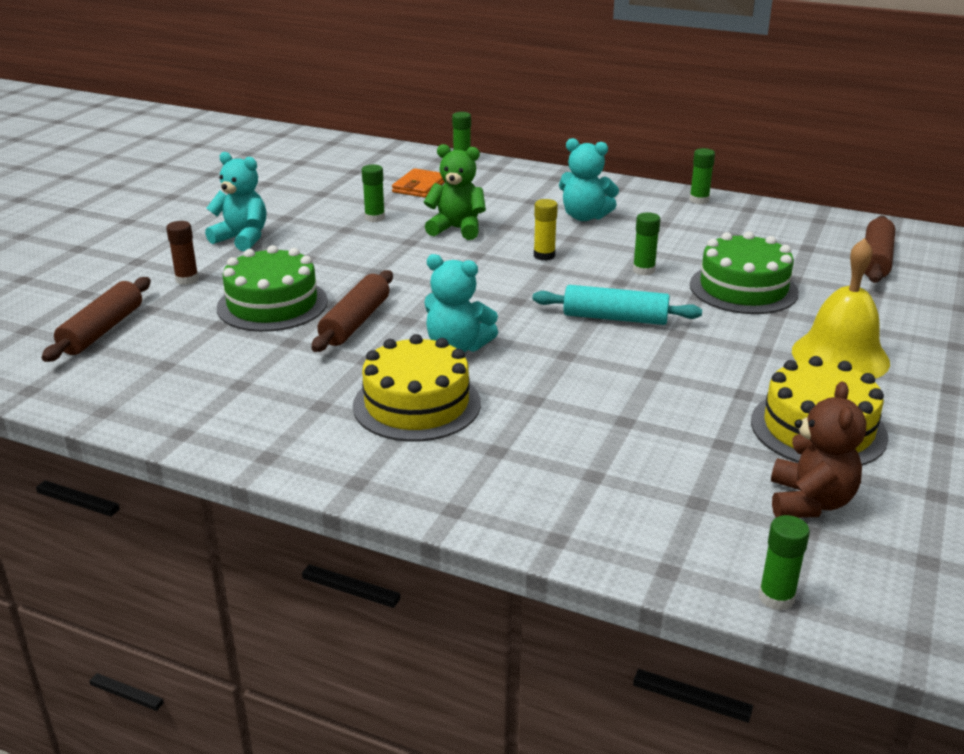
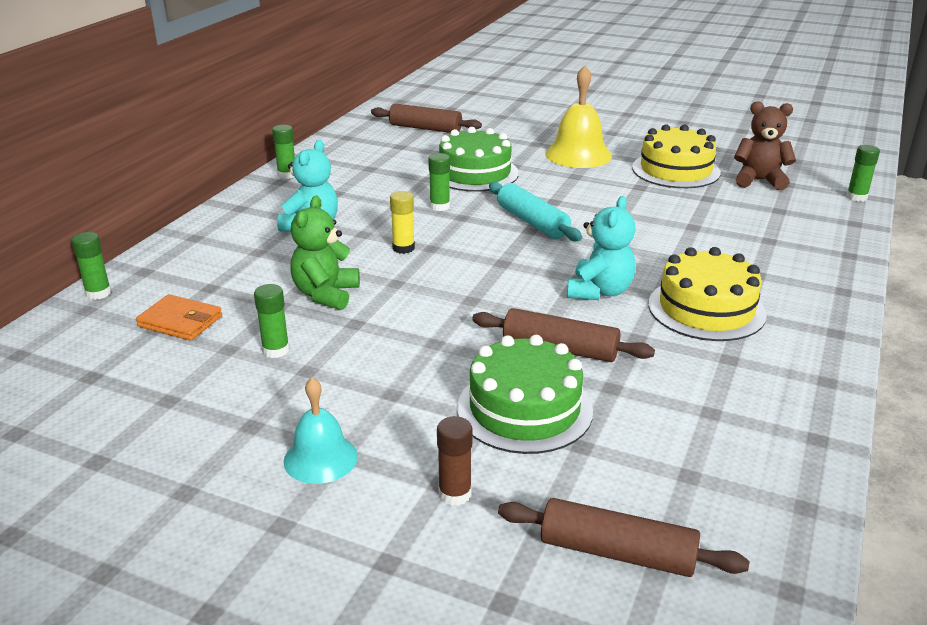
camera: 90 degrees left, 0 degrees up
turquoise teddy bear [205,152,267,251] -> turquoise bell [284,377,358,484]
turquoise rolling pin [533,285,702,325] -> turquoise rolling pin turned 45 degrees counterclockwise [489,182,582,241]

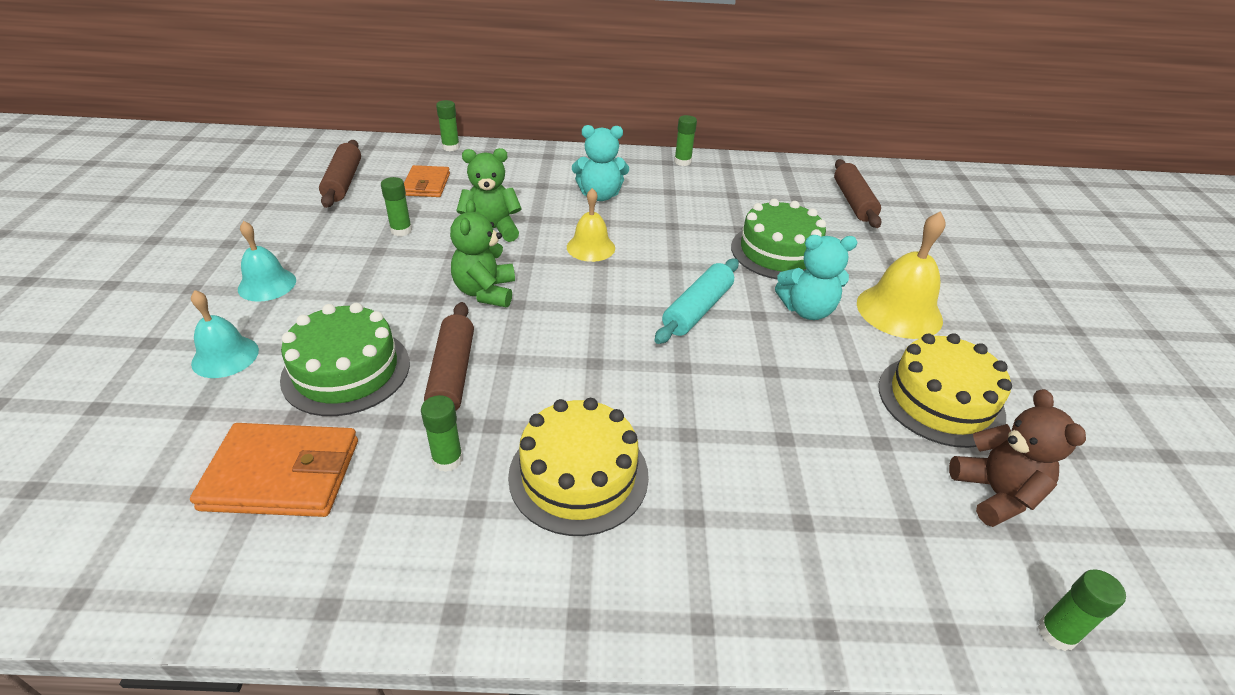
camera: 65 degrees right, 10 degrees up
yellow glue stick [390,191,415,254] -> yellow bell [567,188,615,262]
green glue stick [429,153,450,211] -> green glue stick moved to [421,395,463,472]
brown glue stick [437,416,473,506] -> turquoise bell [191,290,259,378]
brown rolling pin [498,498,749,577] -> brown rolling pin moved to [319,140,361,208]
turquoise teddy bear [567,196,636,300] -> turquoise teddy bear moved to [775,235,858,320]
none -> orange wallet [190,423,358,517]
none -> green teddy bear [450,200,515,307]

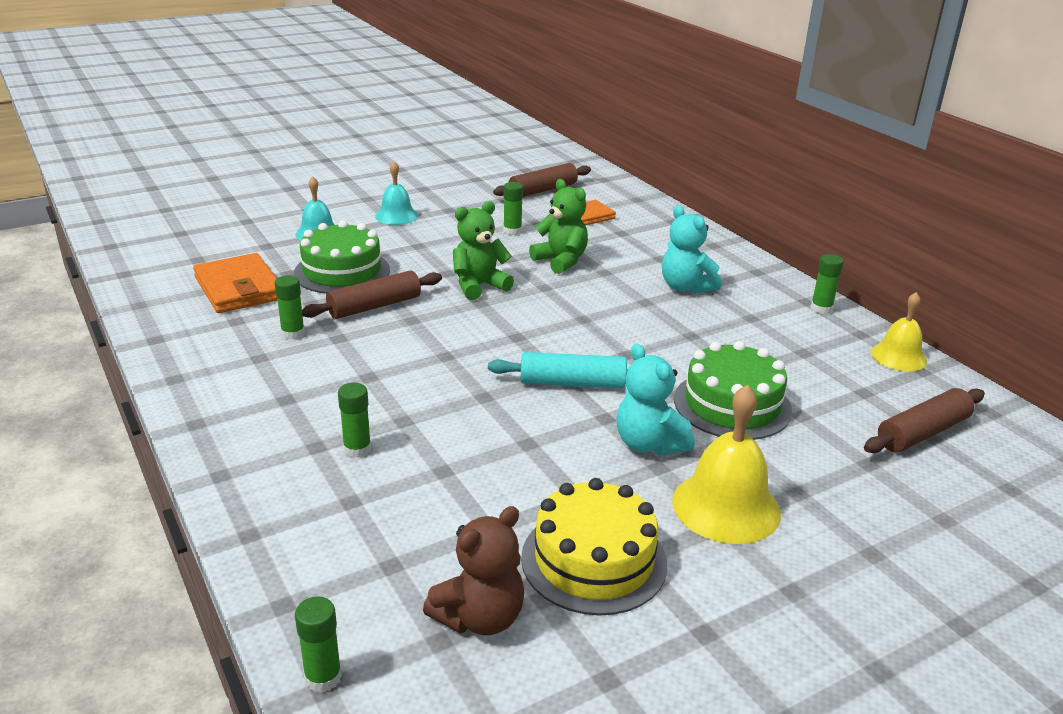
camera: 60 degrees right, 10 degrees down
green glue stick [436,100,460,151] -> green glue stick moved to [338,382,371,458]
yellow cake [508,398,649,536] -> none
yellow bell [567,188,615,262] -> yellow bell moved to [871,292,927,371]

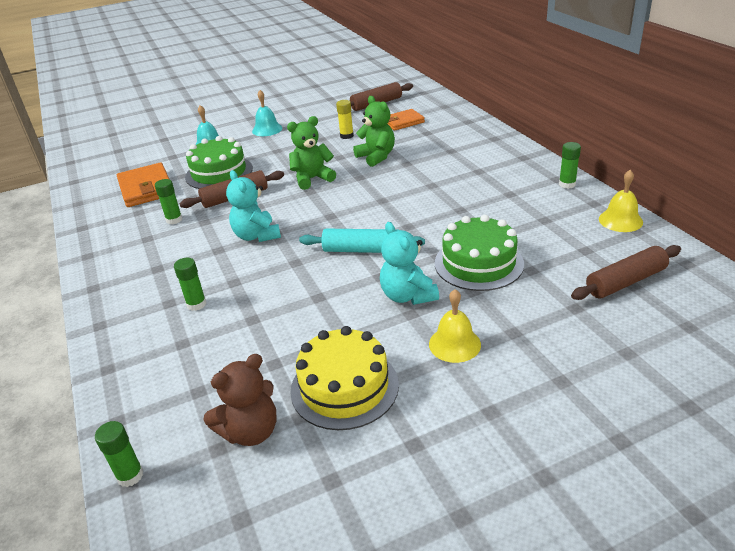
camera: 10 degrees right, 5 degrees up
green glue stick [503,182,523,235] -> yellow glue stick [336,100,354,139]
turquoise teddy bear [662,205,722,294] -> turquoise teddy bear moved to [226,170,281,242]
yellow bell [672,385,781,544] -> yellow bell [429,289,481,363], size x0.63

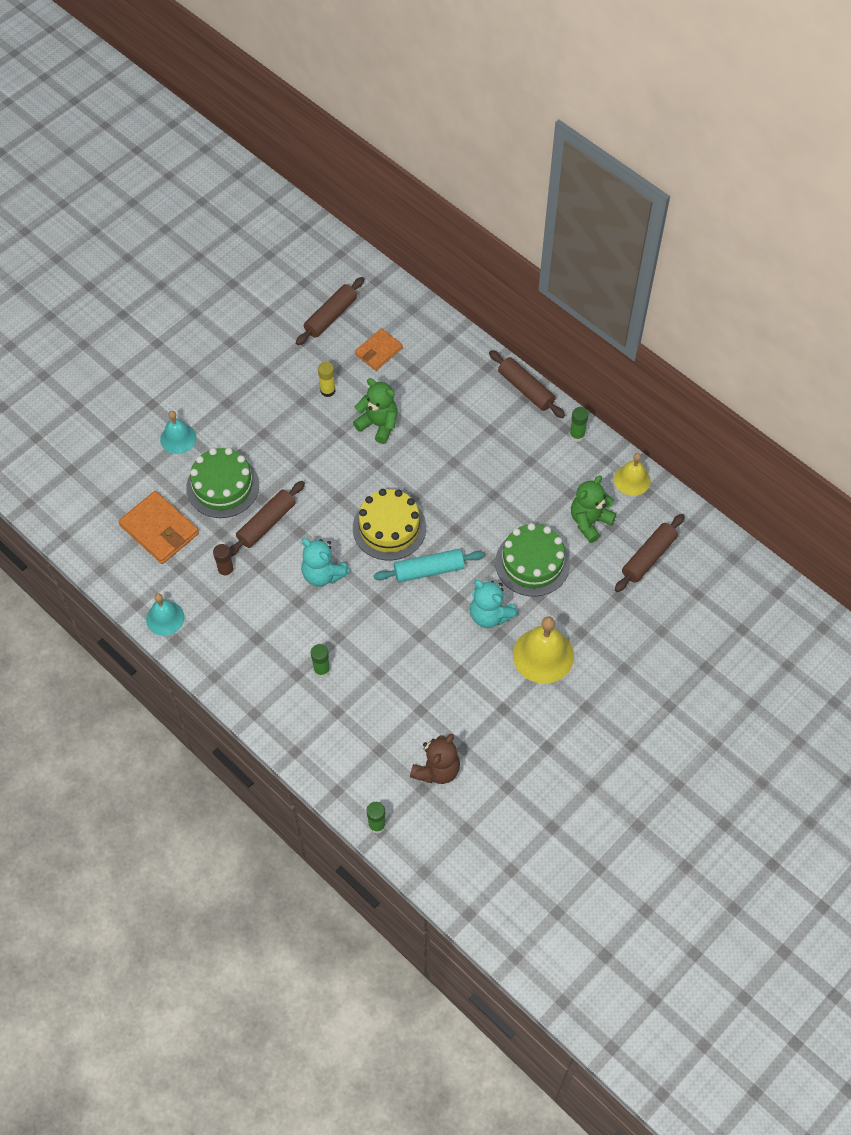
camera: 25 degrees left, 25 degrees up
green glue stick [155,179,182,224] -> brown glue stick [213,544,234,578]
turquoise bell [252,90,282,136] -> turquoise bell moved to [146,593,185,636]
green teddy bear [287,116,336,190] -> green teddy bear moved to [571,476,616,543]
yellow cake [290,326,399,430] -> yellow cake moved to [353,489,426,560]
yellow bell [429,289,481,363] -> yellow bell [513,616,574,684], size x1.58
none -> brown rolling pin [489,350,565,418]

